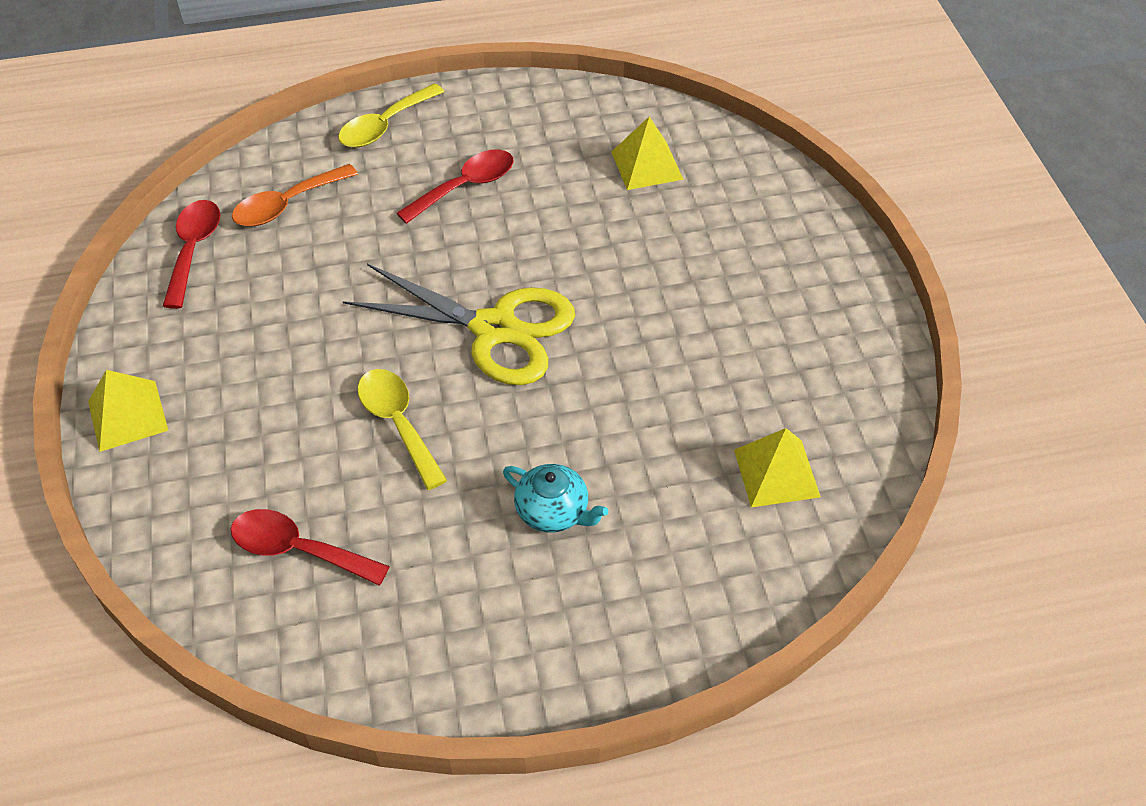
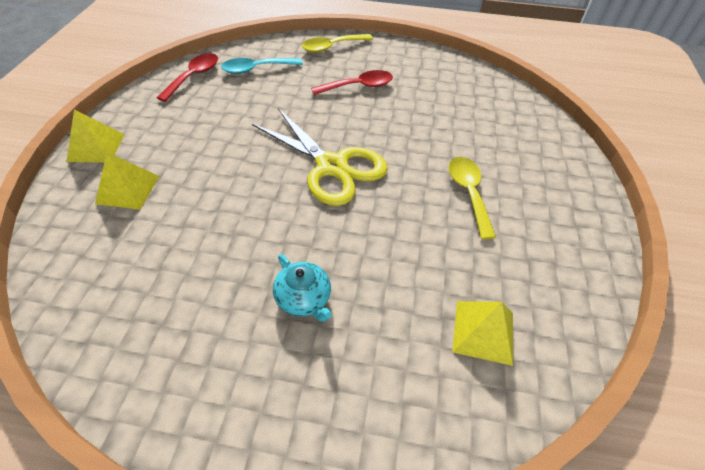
camera: 20 degrees right, 0 degrees up
red spoon [231,509,390,586] -> none
orange spoon [232,164,358,226] -> turquoise spoon [221,58,303,74]
yellow spoon [358,369,447,490] -> yellow spoon moved to [449,157,496,239]
yellow pyramid [611,117,684,190] -> yellow pyramid moved to [95,152,160,210]

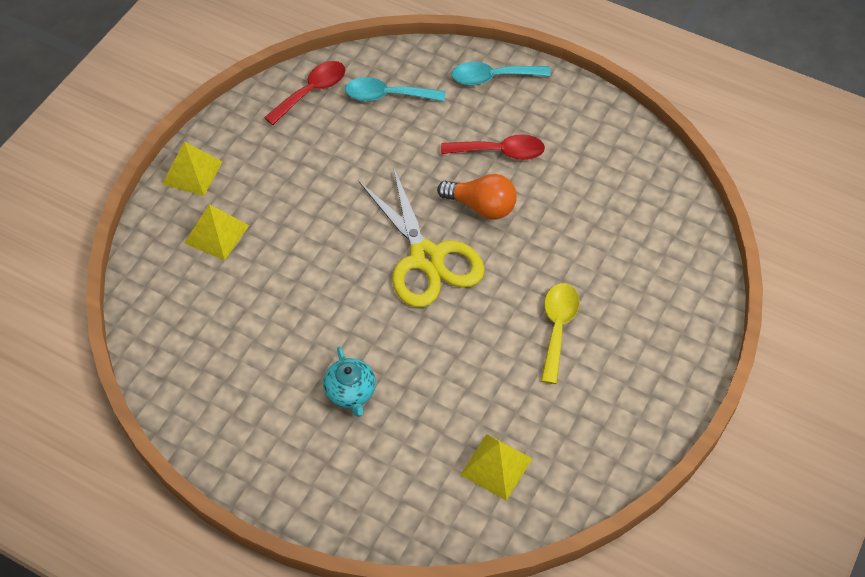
camera: 20 degrees right, 5 degrees up
yellow spoon [301,34,373,53] -> turquoise spoon [451,62,551,85]
none -> orange light bulb [437,174,517,220]

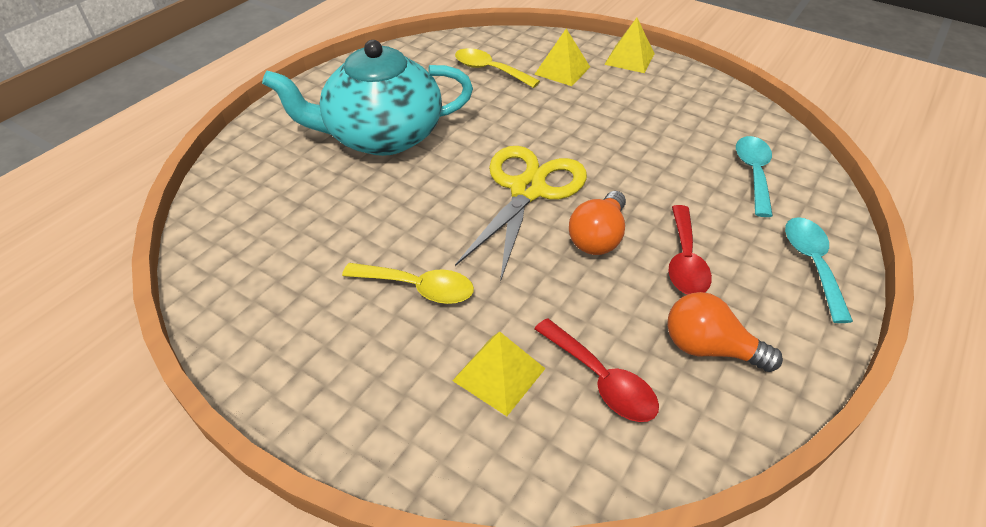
camera: 95 degrees right, 10 degrees down
red spoon [264,61,345,125] -> red spoon moved to [534,318,659,422]
turquoise teapot [323,346,376,417] -> turquoise teapot [262,40,473,156], size x2.41
yellow scissors [359,166,485,307] -> yellow scissors turned 135 degrees clockwise [455,146,587,282]
yellow pyramid [460,434,532,501] -> yellow pyramid moved to [452,332,546,416]
none -> yellow spoon [455,48,540,88]
none -> orange light bulb [667,292,783,372]

